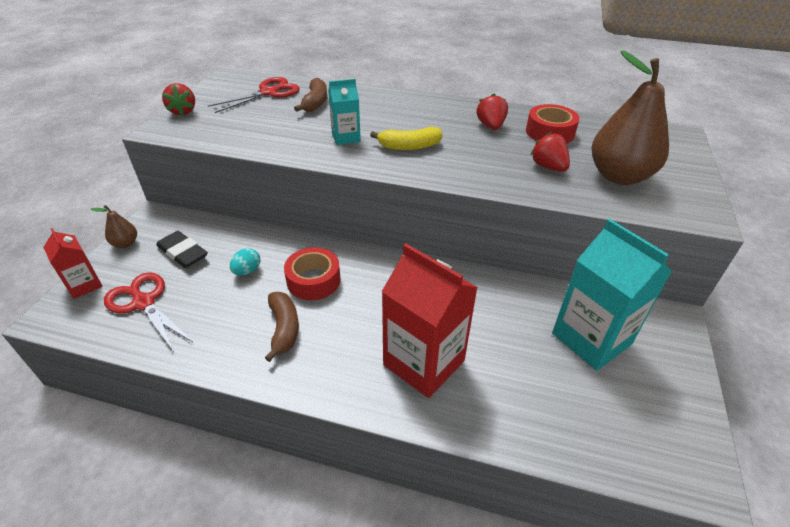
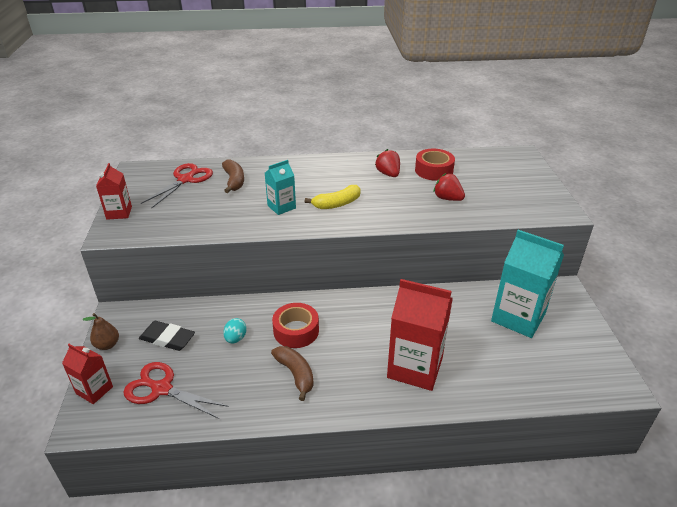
camera: 20 degrees left, 5 degrees down
red strawberry [162,83,195,116] -> red carton [96,163,132,220]
brown pear [591,50,669,185] -> none

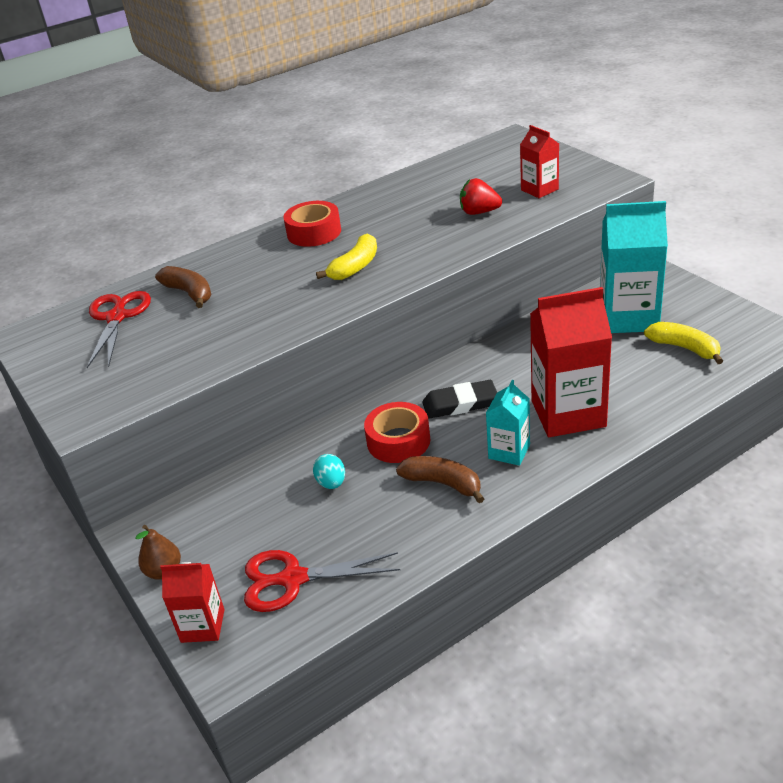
camera: 25 degrees left, 0 degrees up
red carton [96,163,132,220] -> red carton moved to [520,125,559,198]
black eraser [139,321,195,351] -> black eraser moved to [422,380,497,419]
turquoise carton [265,160,296,215] -> turquoise carton moved to [486,380,530,466]
red strawberry [375,149,400,177] -> none
red tape [415,149,455,181] -> red tape moved to [284,201,341,247]
none -> yellow banana [644,322,723,364]

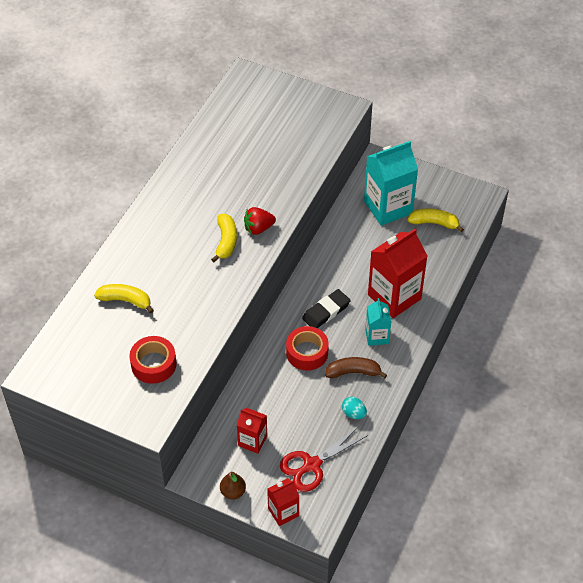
camera: 35 degrees left, 15 degrees up
red scissors [87,291,151,368] -> none
brown banana [155,266,212,308] -> yellow banana [94,284,154,314]
red tape [284,201,341,247] -> red tape moved to [130,336,177,384]
turquoise egg [313,454,345,489] -> turquoise egg moved to [342,397,367,419]
red strawberry [460,178,502,215] -> red strawberry moved to [244,207,276,235]
red carton [520,125,559,198] -> red carton moved to [237,408,267,454]

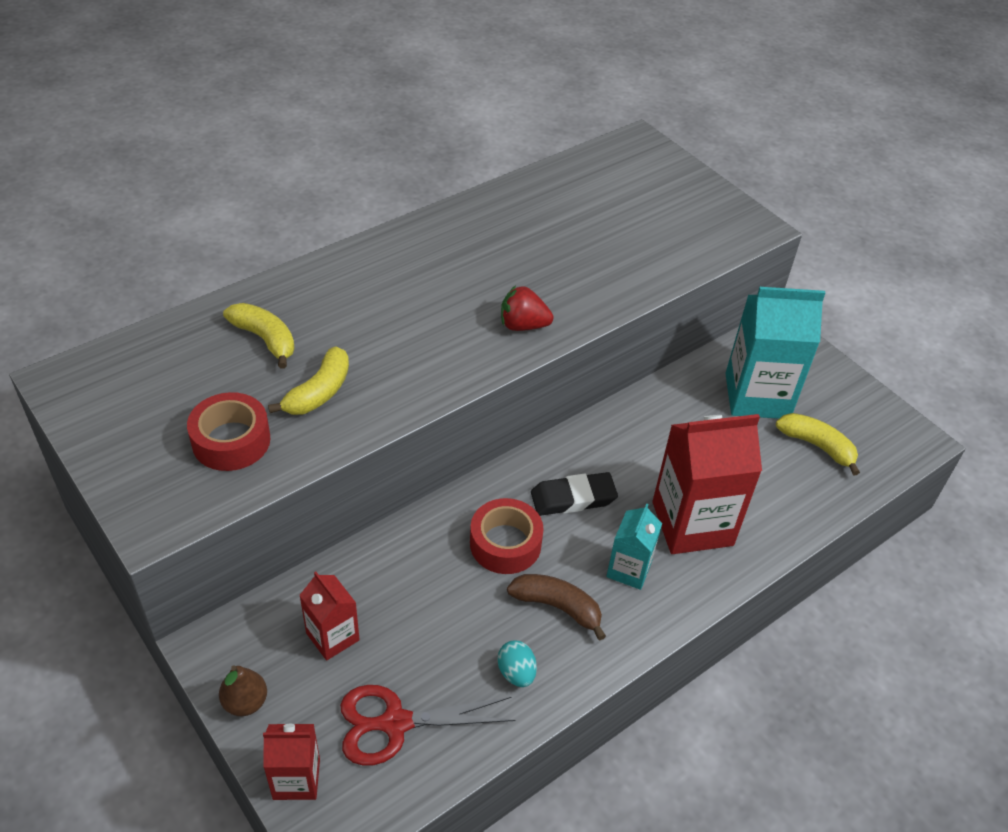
camera: 25 degrees right, 5 degrees down
yellow banana [211,214,237,262] -> yellow banana moved to [268,346,349,415]

